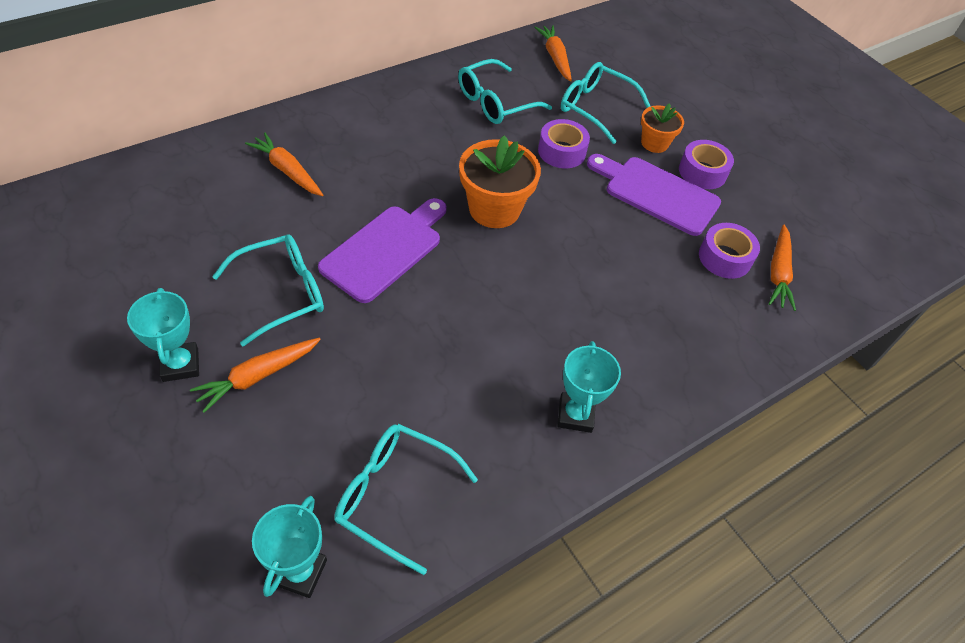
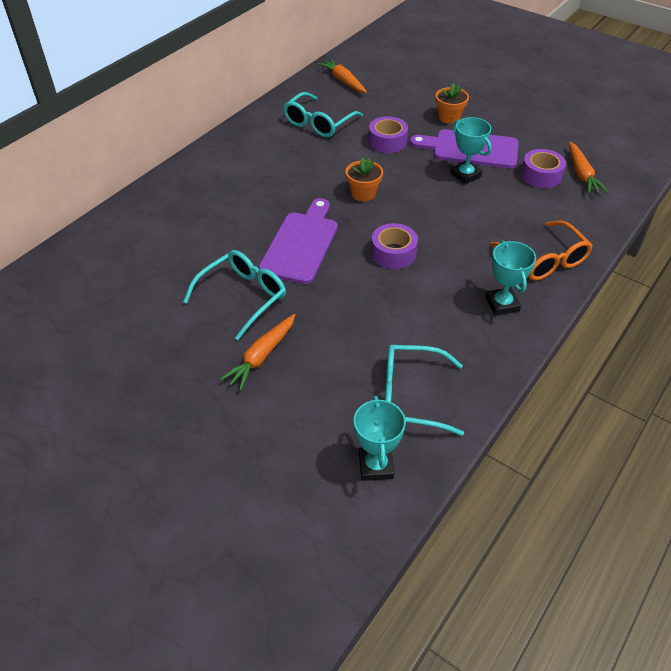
camera: 15 degrees left, 5 degrees down
turquoise trophy [127,288,199,382] -> turquoise trophy moved to [450,117,492,184]
orange carrot [245,133,323,196] -> none
orange flower pot [459,135,541,228] -> orange flower pot [346,157,383,201], size x0.59
turquoise glasses [561,62,651,144] -> none
purple tape [679,140,734,189] -> purple tape moved to [371,223,418,269]
none -> orange glasses [490,221,593,281]

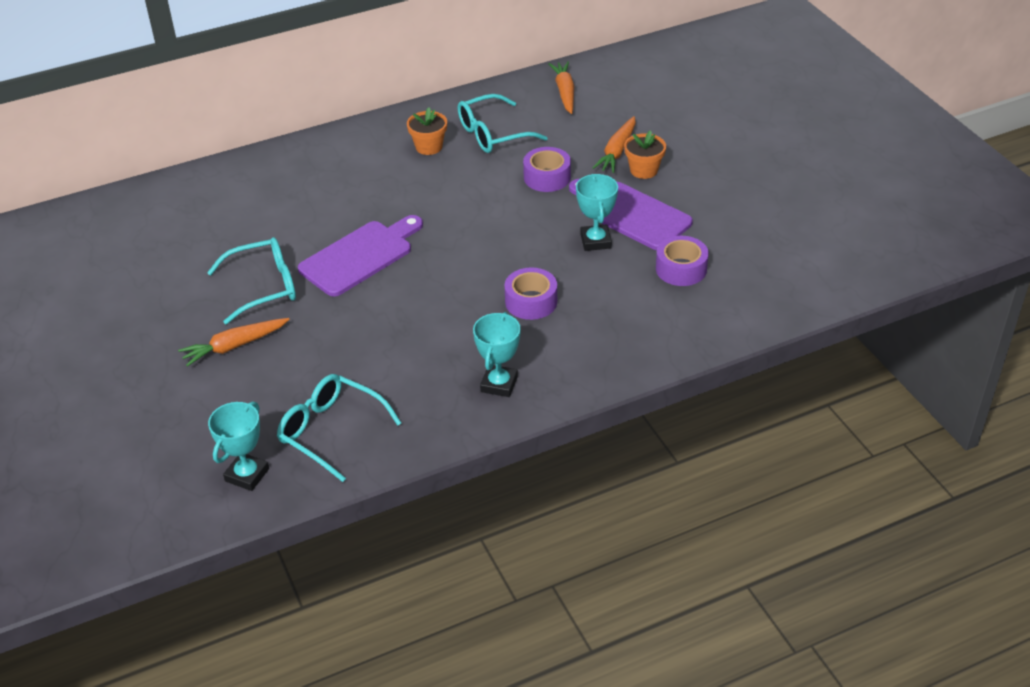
camera: 30 degrees right, 5 degrees down
orange flower pot [346,157,383,201] -> orange flower pot moved to [407,107,447,155]
purple tape [371,223,418,269] -> purple tape moved to [504,267,557,320]
orange glasses [490,221,593,281] -> none
orange carrot [568,141,608,194] -> orange carrot moved to [592,116,636,173]

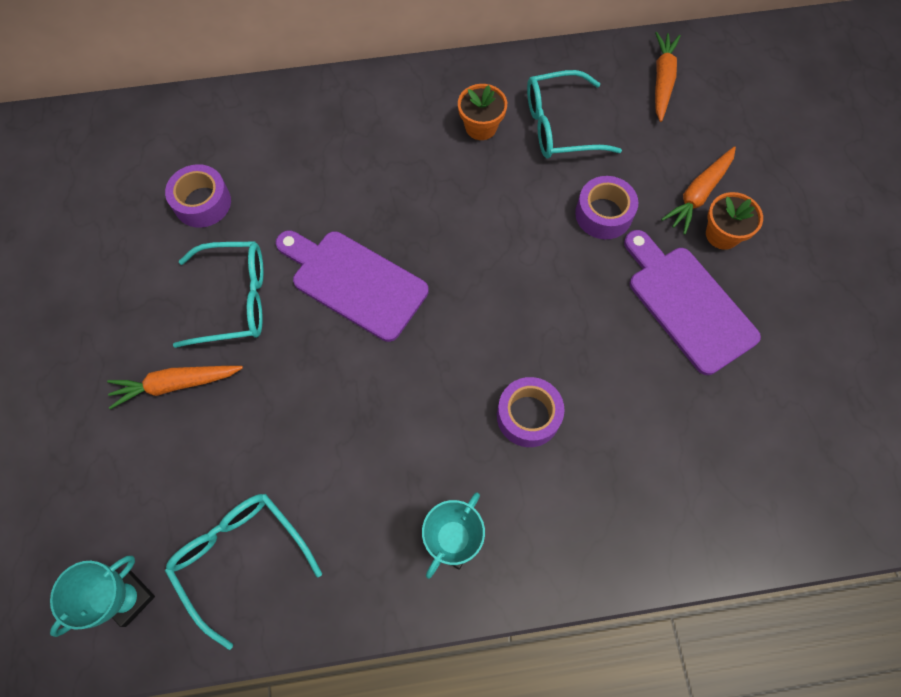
camera: 15 degrees right, 25 degrees up
purple cutting board [298,215,423,297] -> purple cutting board turned 120 degrees counterclockwise [276,231,429,342]
turquoise trophy [576,174,618,251] -> none
purple tape [656,236,709,286] -> purple tape moved to [165,164,231,228]

